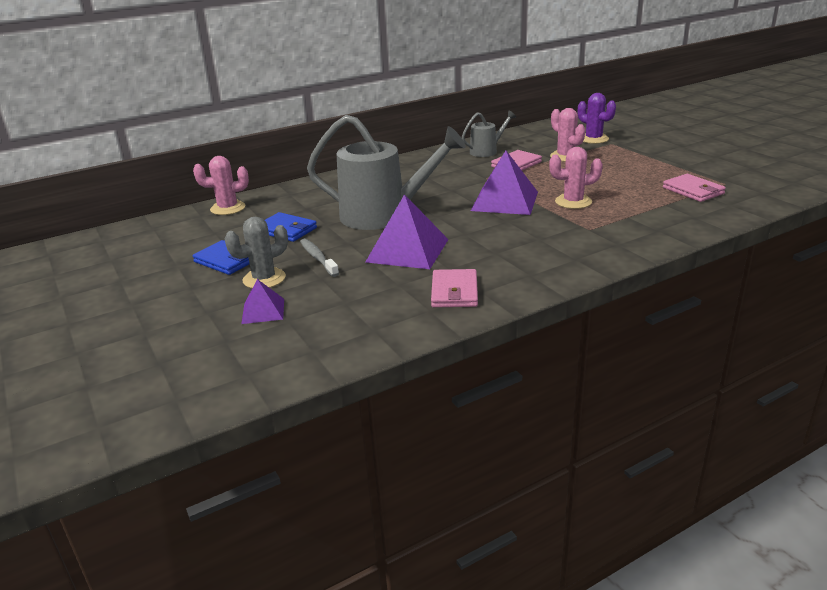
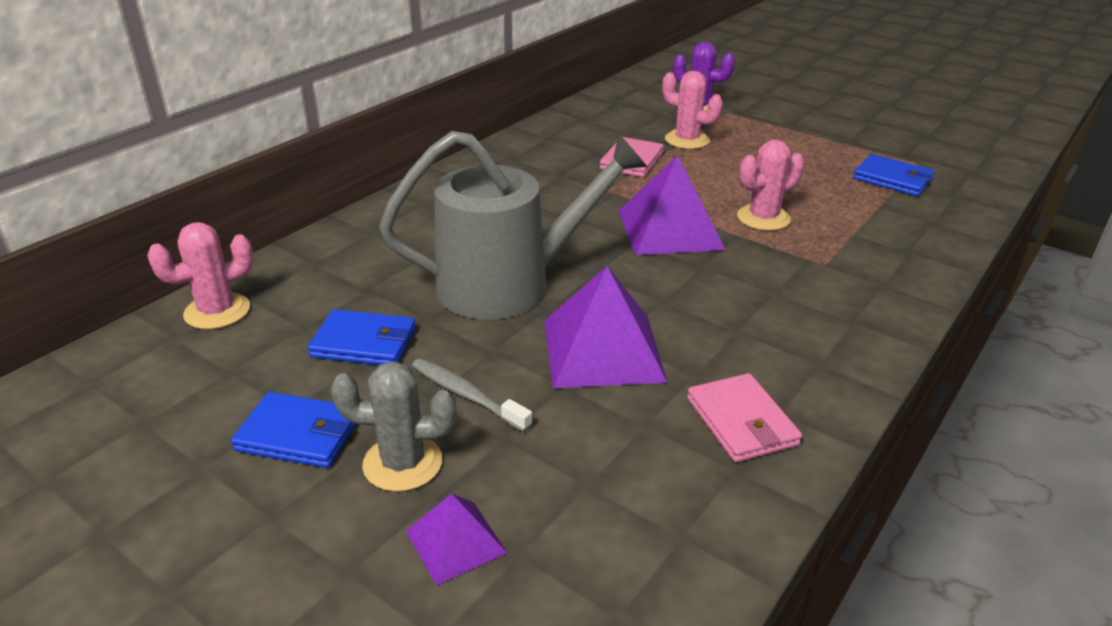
camera: 25 degrees left, 5 degrees up
grey cactus [225,217,288,288] -> grey cactus turned 60 degrees clockwise [331,361,456,492]
grey watering can [462,110,516,157] -> none
pink wallet [663,174,726,202] -> blue wallet [853,154,935,196]

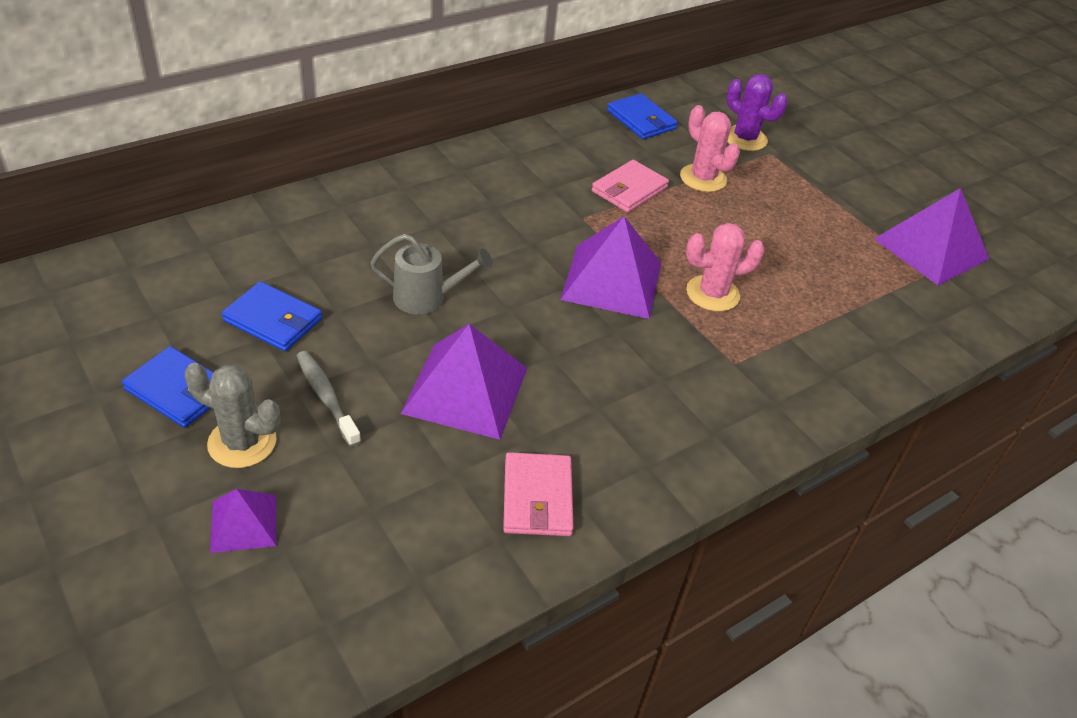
camera: 15 degrees right, 10 degrees up
pink cactus [147,222,254,329] -> none
grey watering can [379,131,648,320] -> grey watering can [370,234,492,315], size x0.49
blue wallet [853,154,935,196] -> blue wallet moved to [607,93,678,139]
none -> purple pyramid [874,188,989,286]

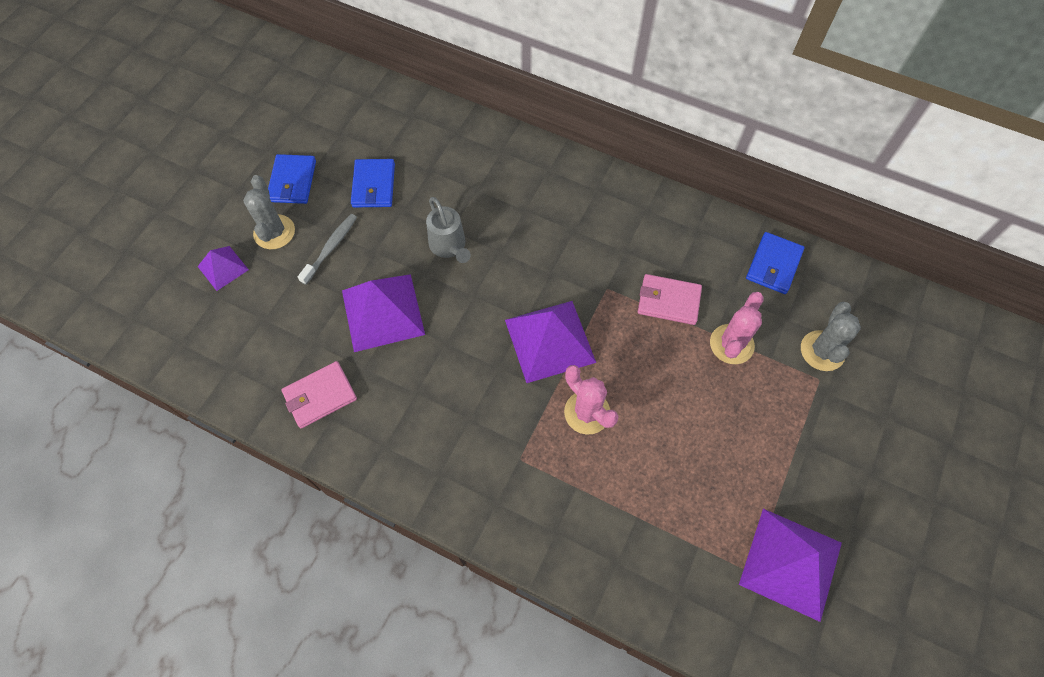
camera: 65 degrees right, 20 degrees up
purple cactus [727,74,788,151] -> grey cactus [801,302,861,371]

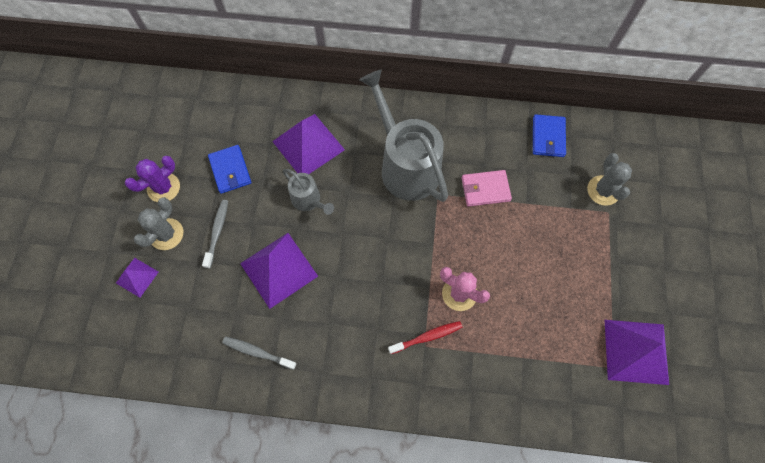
camera: 20 degrees left, 5 degrees up
grey cactus [243,175,295,249] -> grey cactus turned 60 degrees clockwise [134,197,183,250]
blue wallet [268,154,316,204] -> purple cactus [125,156,180,202]
pink wallet [281,361,357,428] -> grey toothbrush [222,336,297,370]
purple pyramid [505,301,596,383] -> purple pyramid moved to [272,114,345,174]
pink cactus [710,292,764,364] -> none
none -> grey watering can [359,70,448,202]
none -> red toothbrush [388,321,462,354]

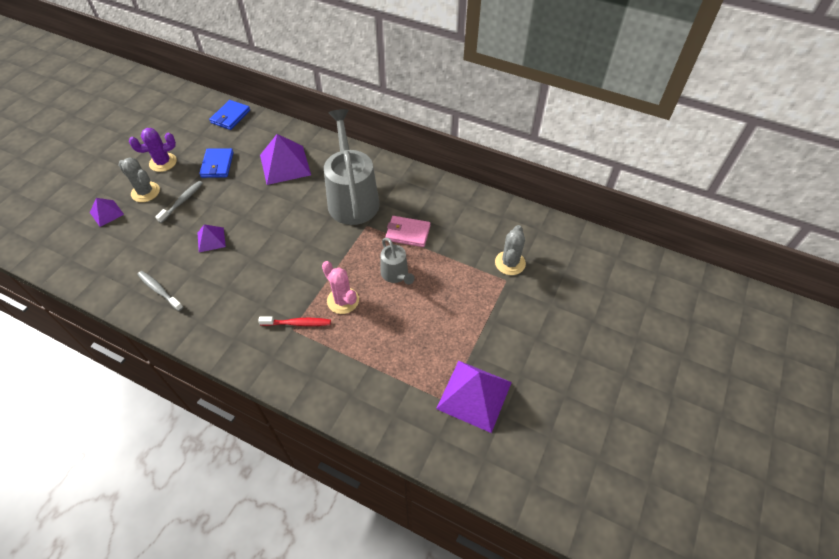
camera: 20 degrees right, 15 degrees down
grey cactus [134,197,183,250] -> grey cactus turned 75 degrees clockwise [118,157,160,202]
purple pyramid [240,233,318,309] -> purple pyramid [197,224,226,252], size x0.54
grey watering can [283,169,334,215] -> grey watering can moved to [381,238,415,284]
blue wallet [533,114,566,157] -> blue wallet moved to [209,100,250,130]

